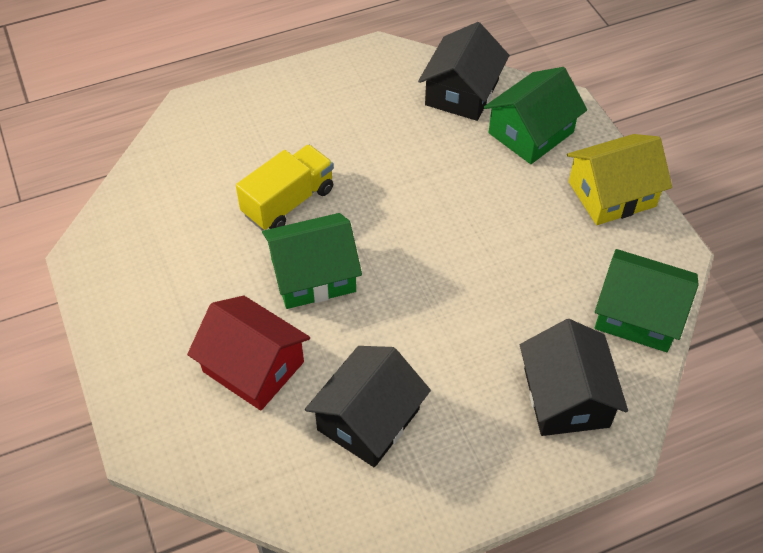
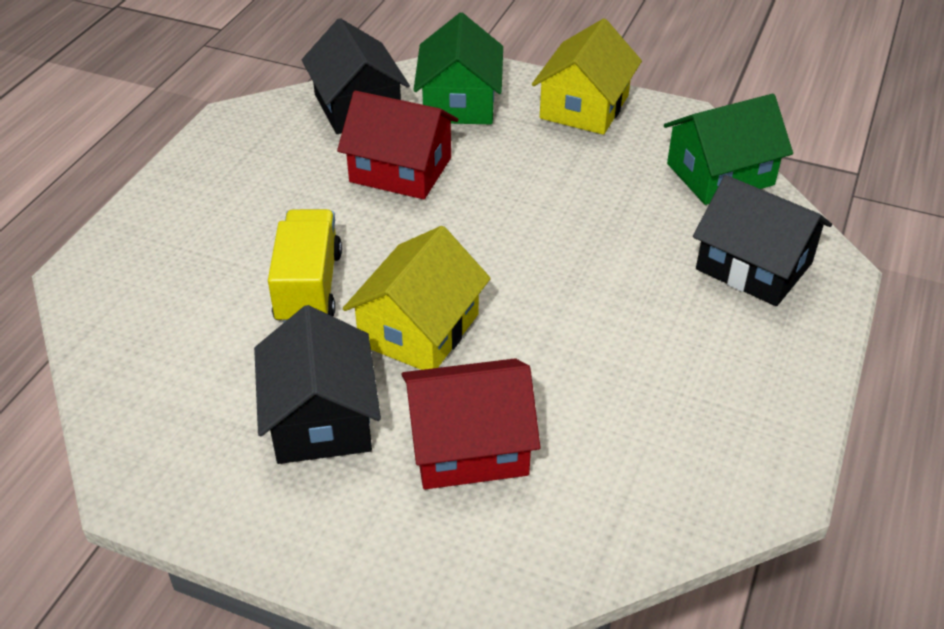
camera: 45 degrees left, 10 degrees down
green house [262,213,362,309] -> yellow house [343,226,491,370]
black house [305,346,431,467] -> black house moved to [254,305,381,464]
none -> red house [337,91,458,199]

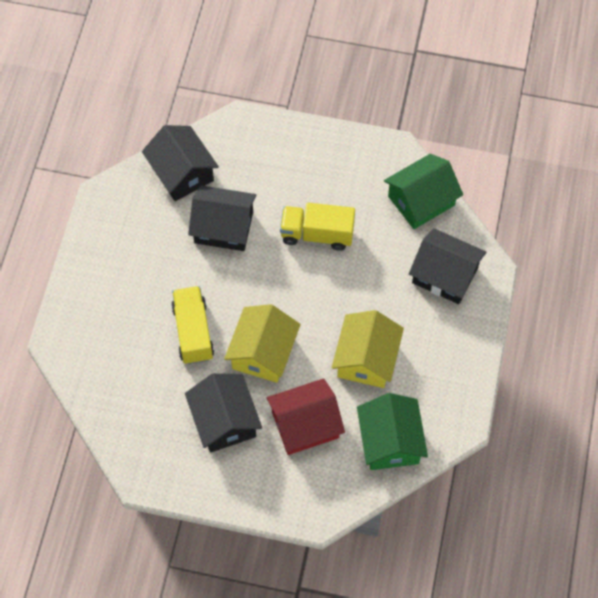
camera: 10 degrees left, 20 degrees up
red house [337,91,458,199] -> black house [188,185,257,251]
green house [413,13,503,124] -> green house moved to [357,393,428,470]
yellow house [532,19,642,135] -> yellow house moved to [332,310,404,388]
none -> yellow truck [280,203,355,251]

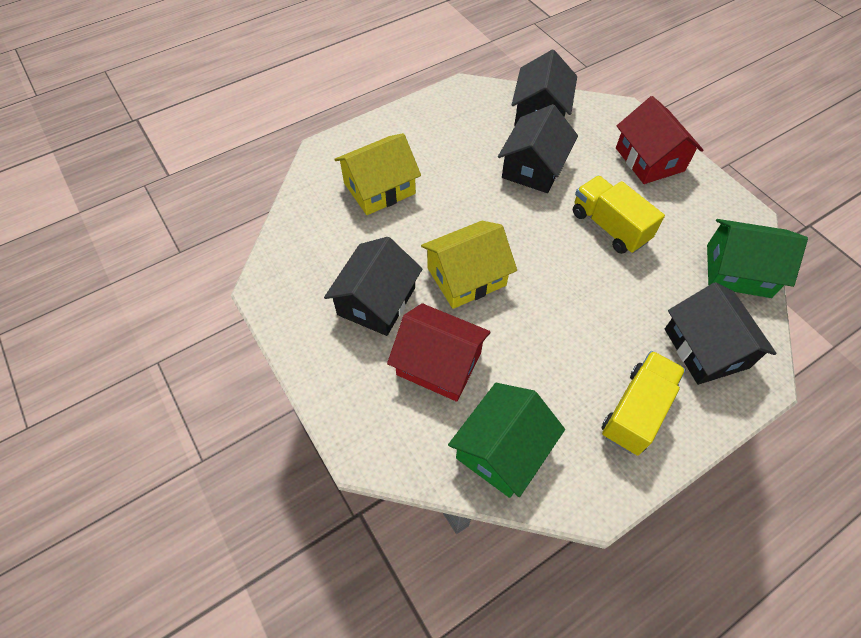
camera: 45 degrees right, 5 degrees down
yellow truck [171,286,214,364] -> yellow truck moved to [602,351,686,456]
black house [188,185,257,251] -> black house turned 60 degrees clockwise [498,104,578,193]
yellow house [332,310,404,388] -> yellow house moved to [334,133,421,215]
none -> red house [616,96,704,184]

